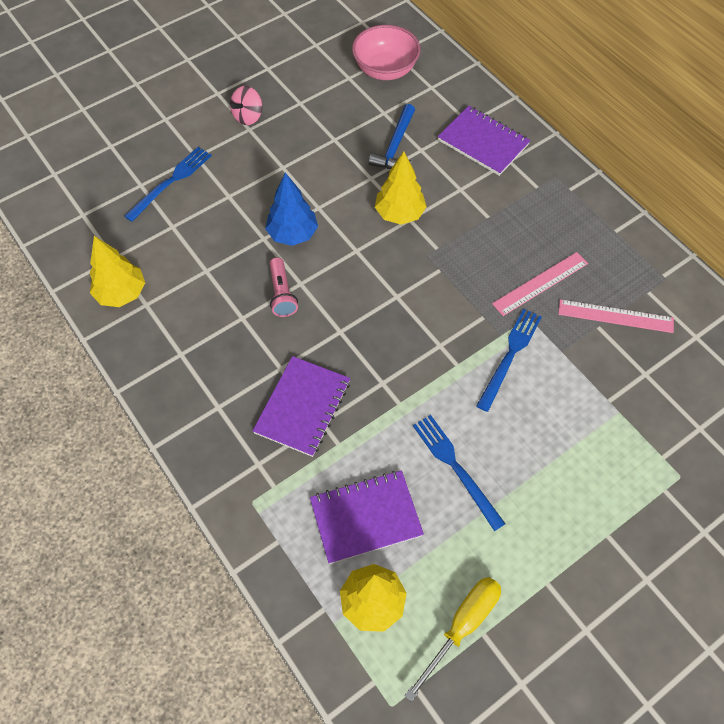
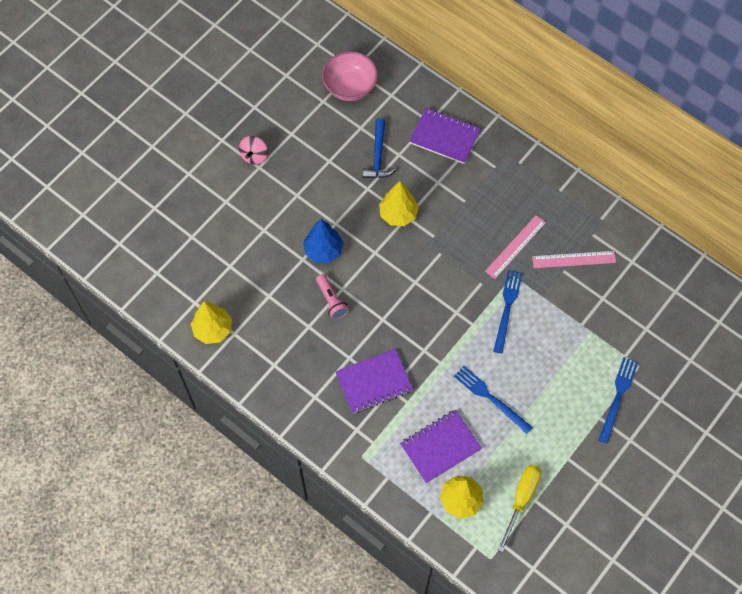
camera: 15 degrees left, 5 degrees up
blue fork [124,147,212,222] -> blue fork moved to [598,357,638,444]
purple notebook [253,356,350,457] -> purple notebook turned 60 degrees clockwise [335,349,413,413]

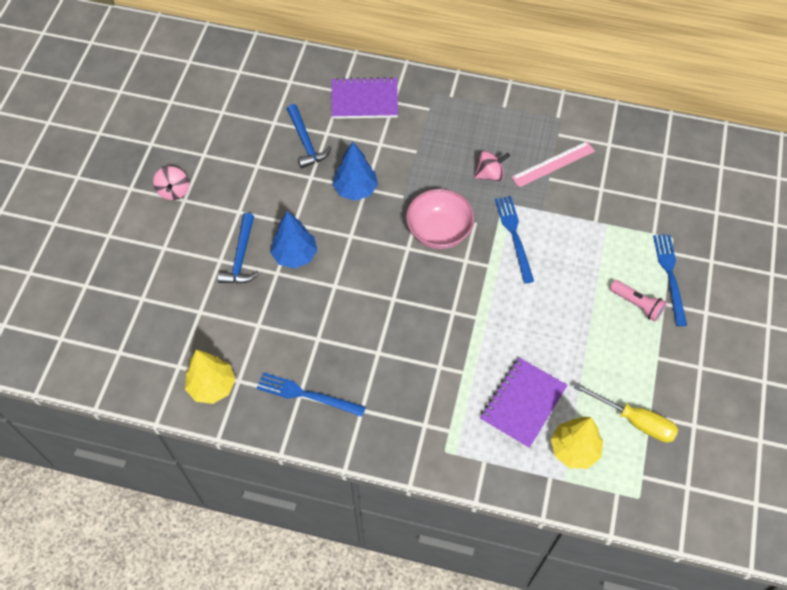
camera: 25 degrees left, 5 degrees down
pink flashlight [316,274,349,319] -> pink flashlight moved to [610,280,667,322]
pink bowl [322,51,378,101] -> pink bowl moved to [406,189,475,249]
purple notebook [335,349,413,413] -> none
yellow tree [379,181,419,226] -> blue tree [333,142,378,201]
blue fork [454,366,533,434] -> blue fork moved to [257,372,366,417]
pink ruler [485,215,546,279] -> pink spinning top [474,151,510,181]
yellow screwdriver [498,465,541,552] -> yellow screwdriver turned 120 degrees clockwise [574,383,678,442]
none -> blue hammer [217,213,258,284]

